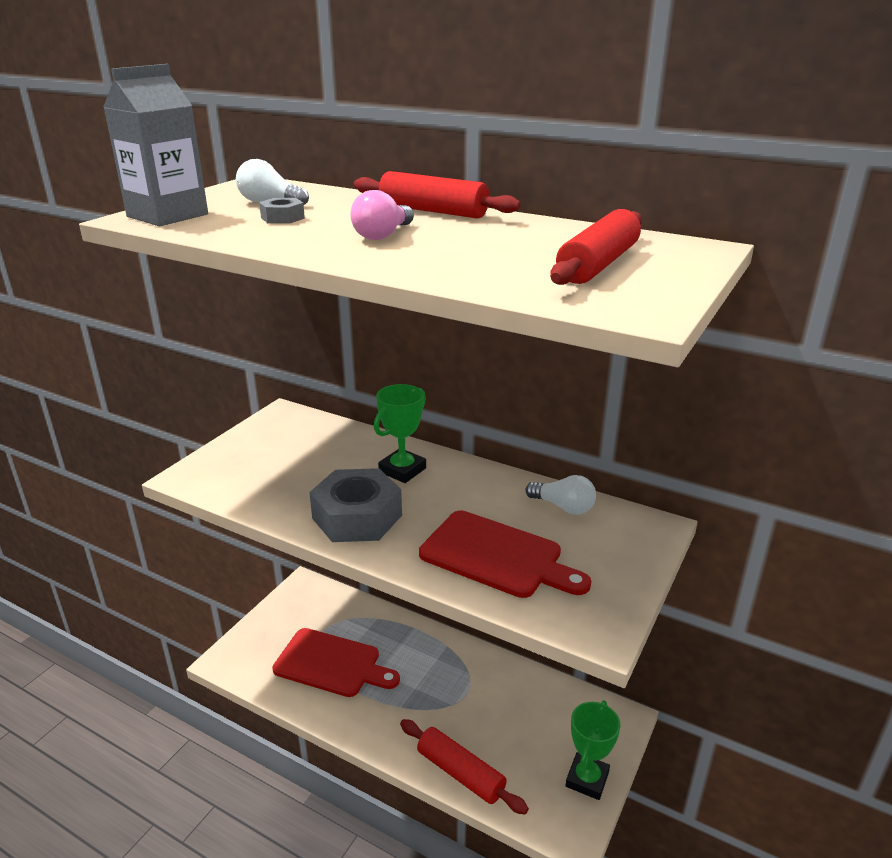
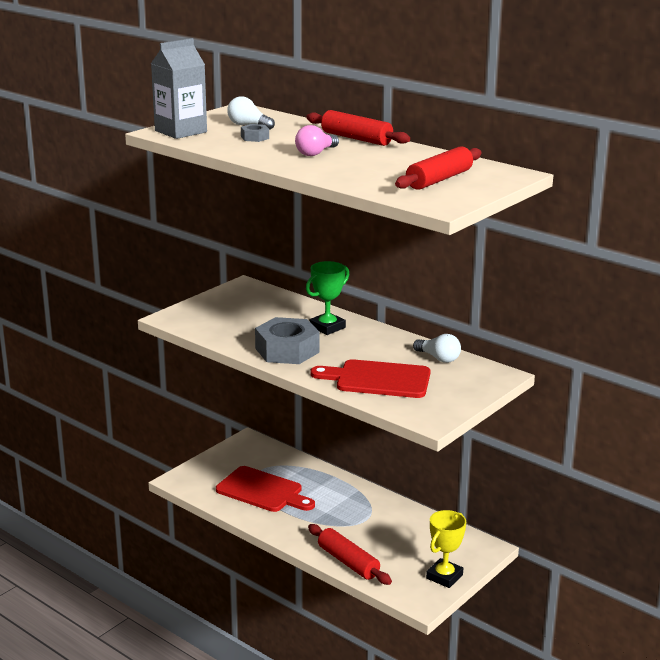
camera: 10 degrees right, 5 degrees down
red cutting board [419,510,591,598] -> red cutting board turned 150 degrees clockwise [311,359,431,398]
green trophy [566,700,621,800] -> yellow trophy [426,510,466,588]

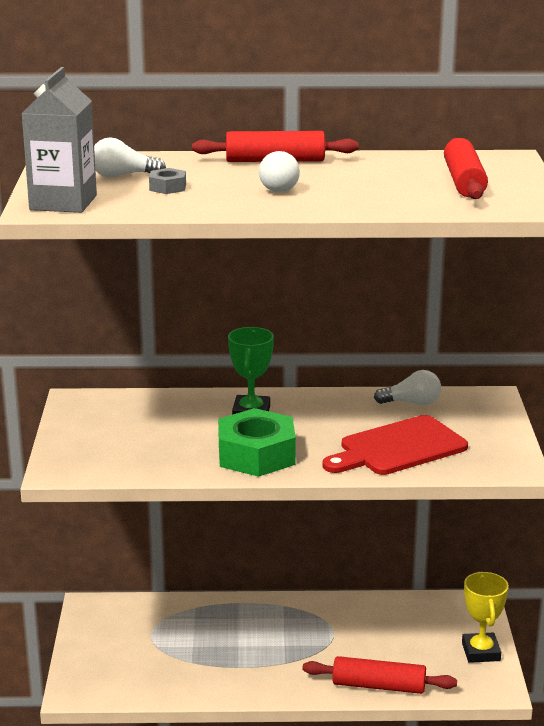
camera: 40 degrees left, 0 degrees up
red cutting board [216,466,315,512] -> none
grey nut [255,317,319,364] -> green nut [218,408,296,477]
pink light bulb [295,125,339,156] -> white light bulb [259,151,300,192]

